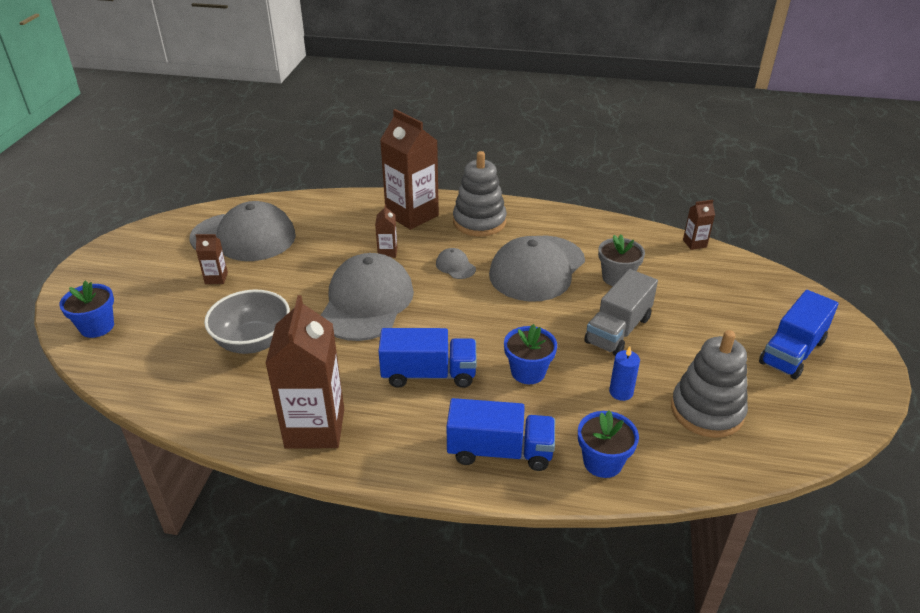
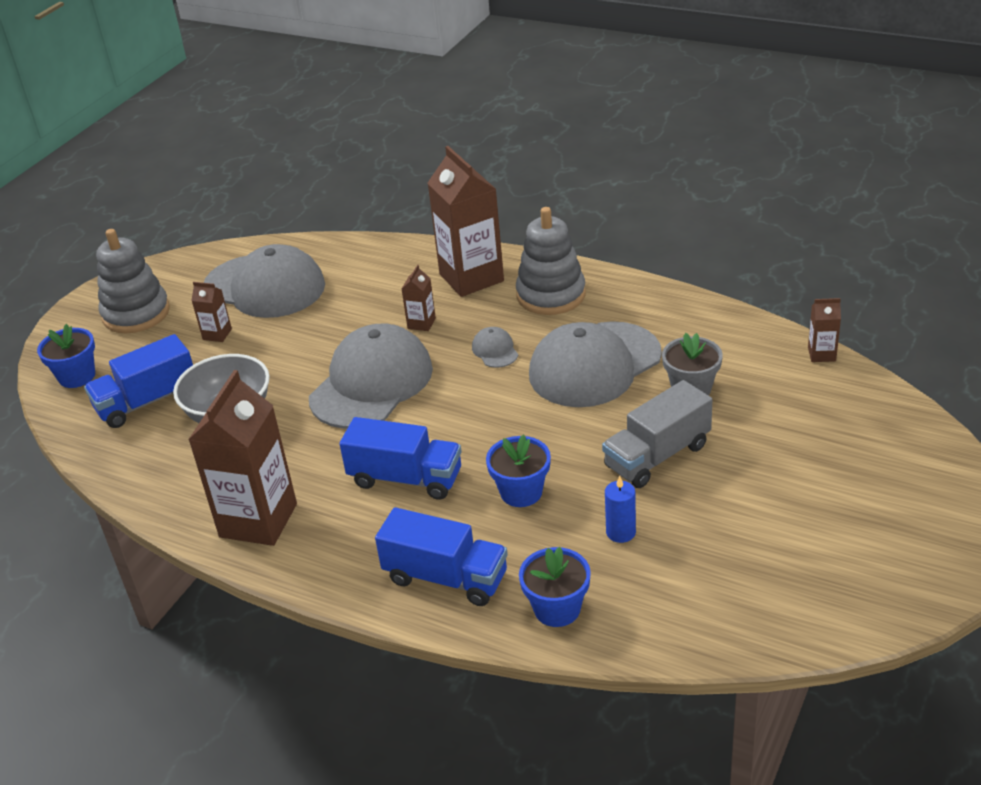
camera: 20 degrees right, 0 degrees up
grey stacking toy [671,330,748,438] -> grey stacking toy moved to [96,229,170,333]
blue truck [759,290,839,379] -> blue truck moved to [84,334,193,428]

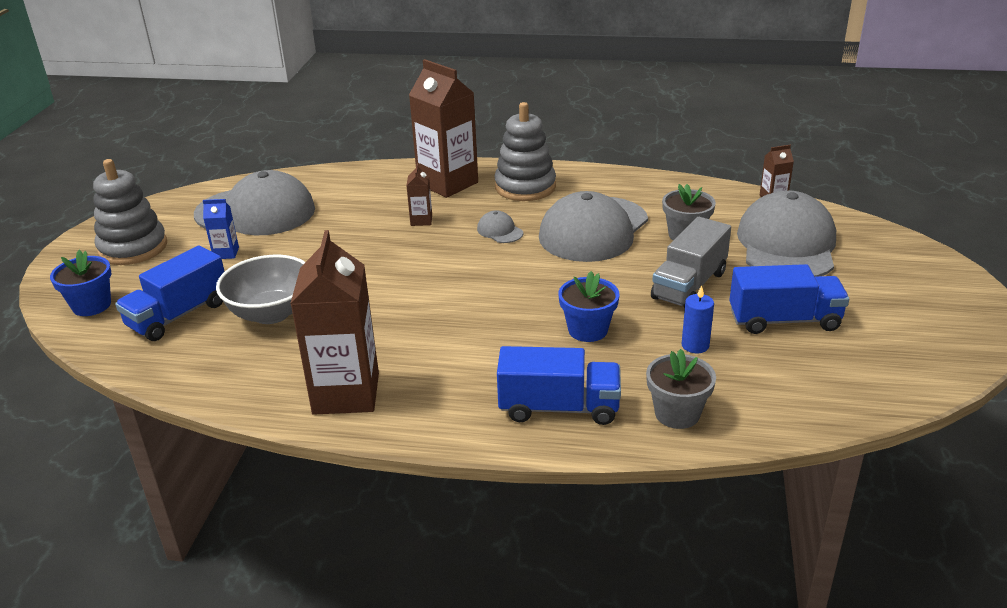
camera: 20 degrees left, 5 degrees down
brown carton [192,282,232,342] -> blue carton [203,199,239,259]
grey cap [309,324,433,429] -> grey cap moved to [737,190,836,277]
blue truck [340,417,462,500] -> blue truck moved to [729,264,849,334]
blue flower pot [519,547,591,627] -> grey flower pot [646,349,716,429]

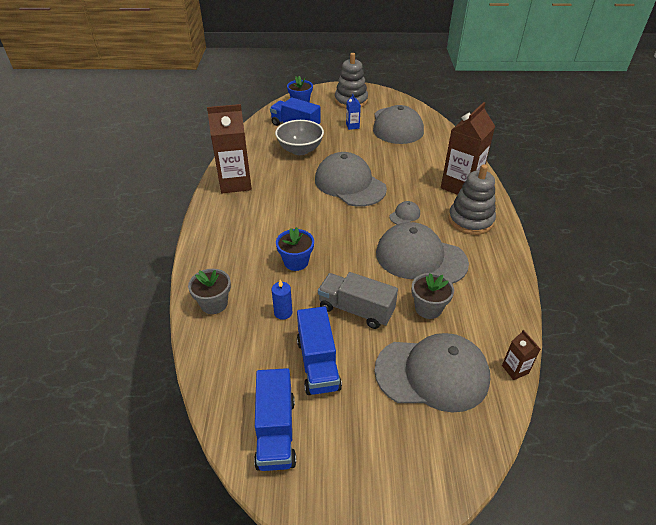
camera: 80 degrees right, 10 degrees up
brown carton [407,163,432,226] -> none
blue truck [497,346,621,425] -> blue truck moved to [254,368,296,471]
none -> grey cap [315,152,387,207]

